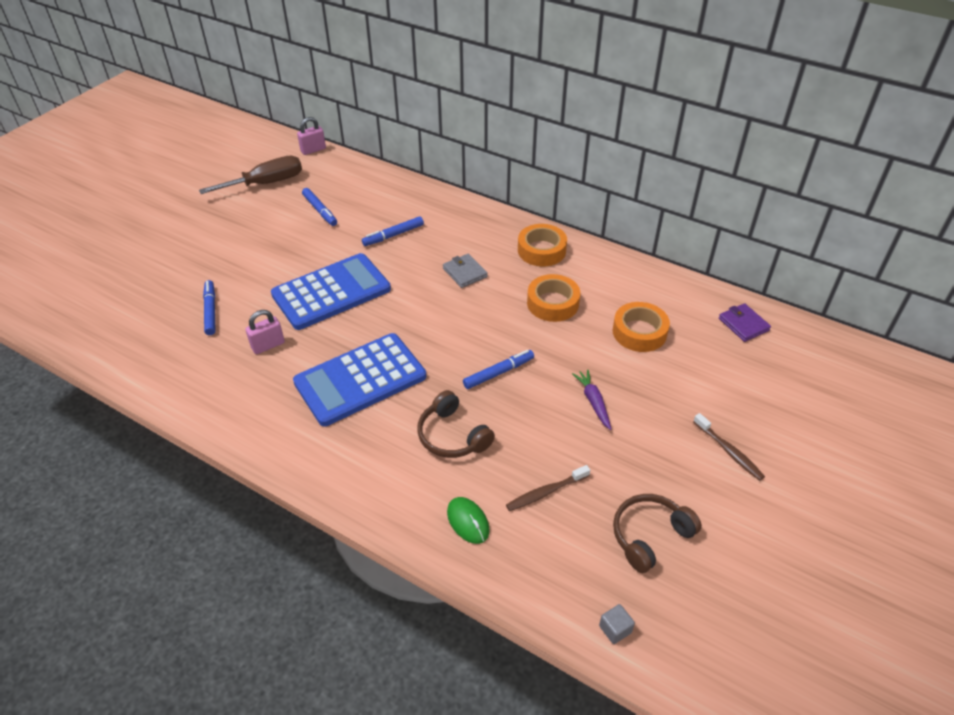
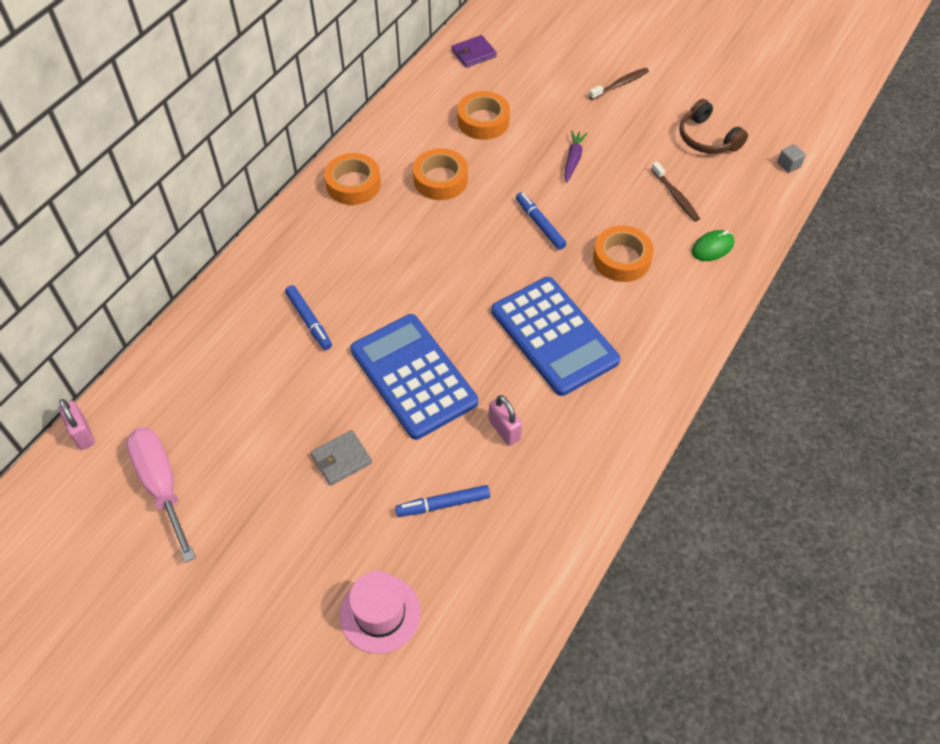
camera: 90 degrees left, 10 degrees up
brown screwdriver [199,156,302,194] -> pink screwdriver [126,427,196,563]
blue marker [302,188,337,226] -> none
brown headphones [417,390,495,458] -> orange tape [593,226,654,282]
grey wallet [443,254,488,288] -> grey wallet moved to [311,430,372,486]
purple carrot [572,369,611,430] -> purple carrot turned 120 degrees clockwise [564,131,588,183]
none -> pink hat [340,571,421,654]

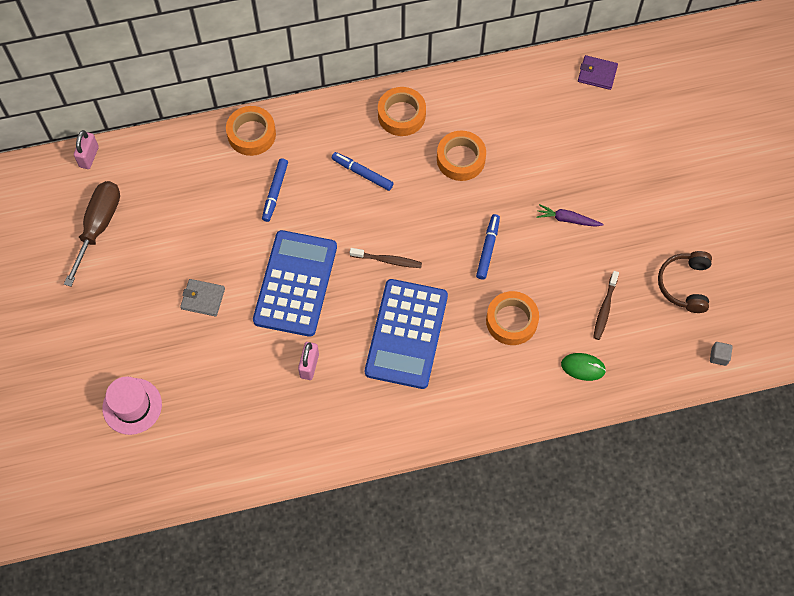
camera: 45 degrees right, 10 degrees up
pink screwdriver [126,427,196,563] -> brown screwdriver [64,181,120,287]
blue marker [395,485,490,517] -> blue marker moved to [332,152,394,191]
orange tape [458,91,510,140] -> orange tape moved to [226,106,276,156]
purple carrot [564,131,588,183] -> purple carrot turned 135 degrees counterclockwise [536,204,604,227]
brown toothbrush [589,68,649,100] -> brown toothbrush moved to [350,248,422,268]

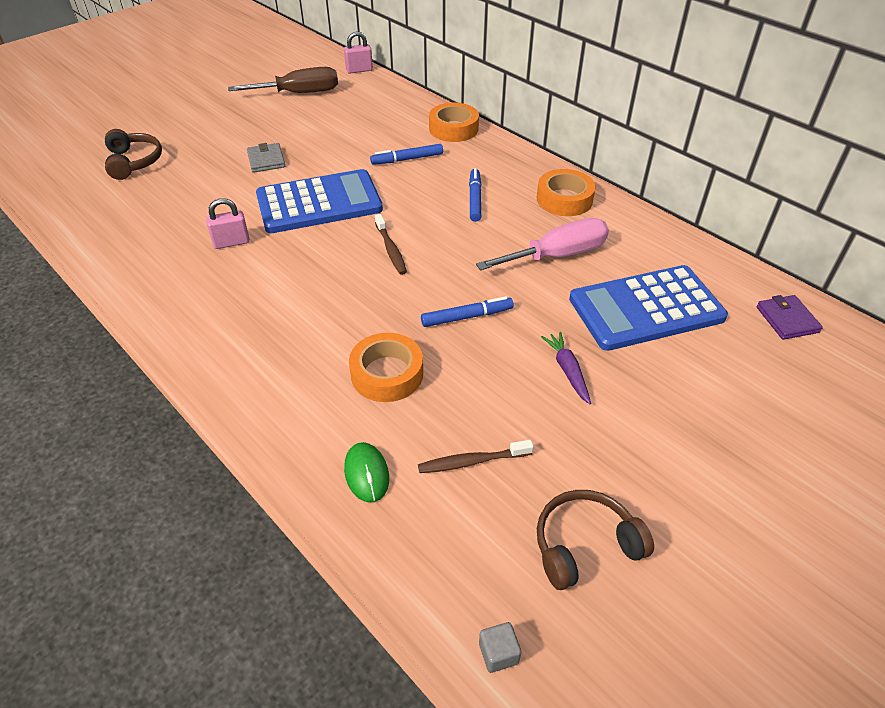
camera: 60 degrees right, 20 degrees down
pink hat [102,376,162,435] -> brown headphones [105,129,162,180]
blue calculator [365,279,448,389] -> blue calculator moved to [569,265,728,351]
orange tape [437,131,486,181] -> pink screwdriver [476,218,609,270]

